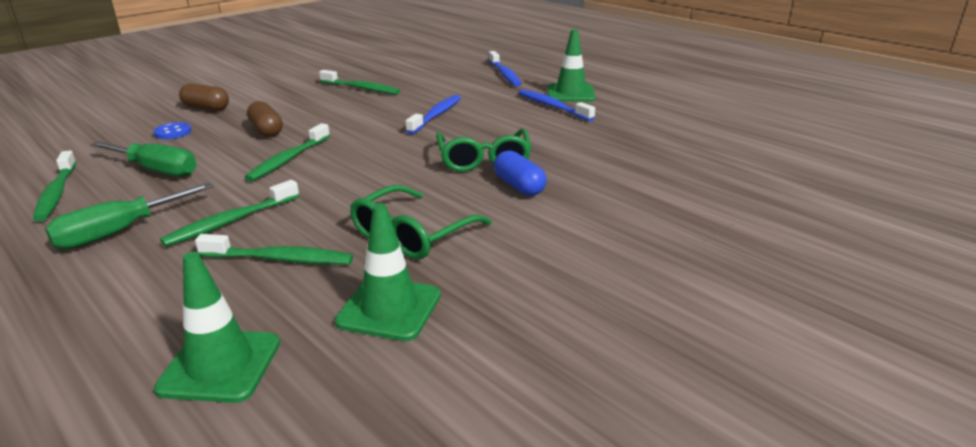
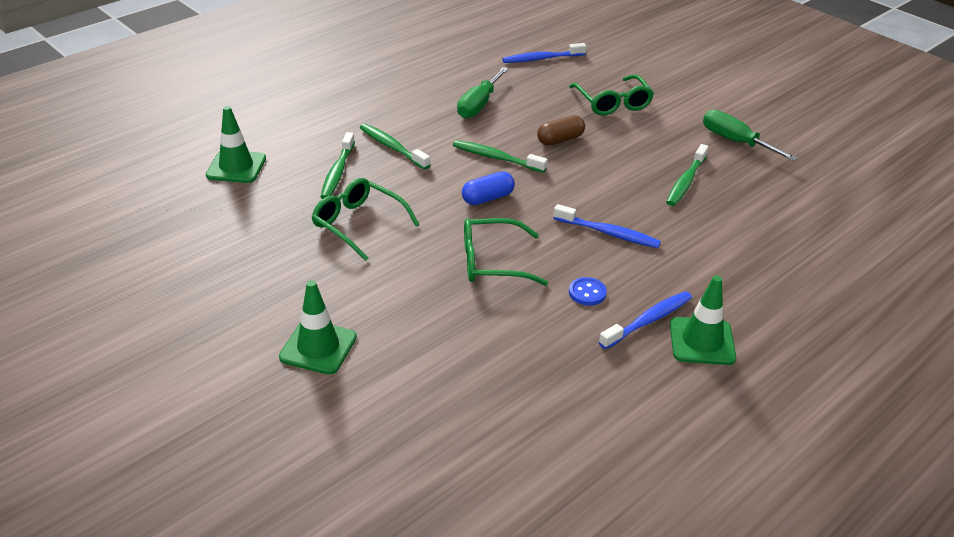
camera: 90 degrees right, 10 degrees up
green toothbrush [33,150,77,221] -> none
green screwdriver [45,183,214,249] -> green screwdriver moved to [703,110,798,161]
blue button [154,122,191,139] -> blue button moved to [569,277,607,306]
brown capsule [179,83,229,111] -> green glasses [569,74,654,115]
green traffic cone [335,203,441,341] -> green traffic cone moved to [279,280,357,375]
blue toothbrush [489,51,522,86] -> blue toothbrush moved to [502,43,587,63]
blue capsule [494,150,547,196] -> blue capsule moved to [462,171,515,205]

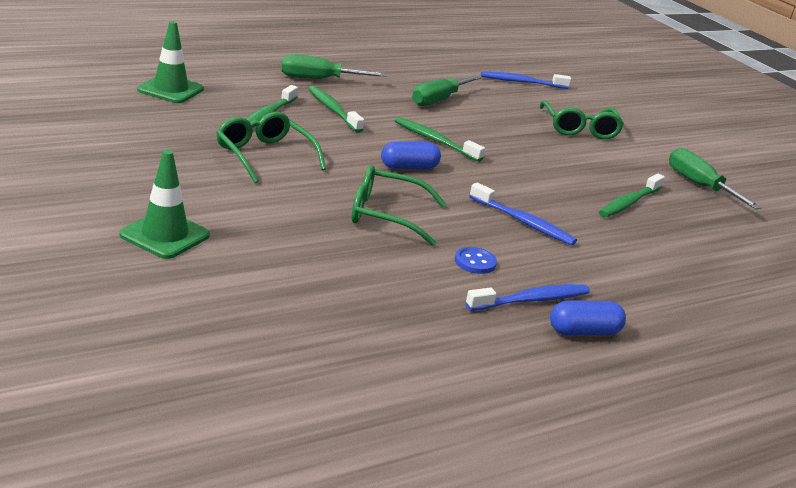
camera: 10 degrees right, 10 degrees down
brown capsule [537,115,585,146] -> none
green traffic cone [670,276,736,365] -> blue capsule [550,301,626,335]
none -> green screwdriver [282,54,386,79]

